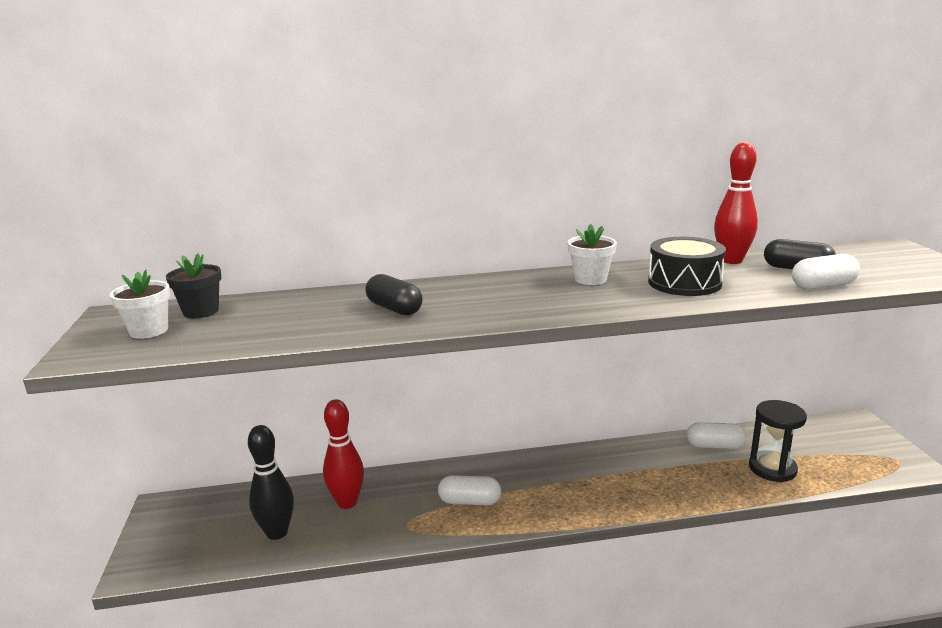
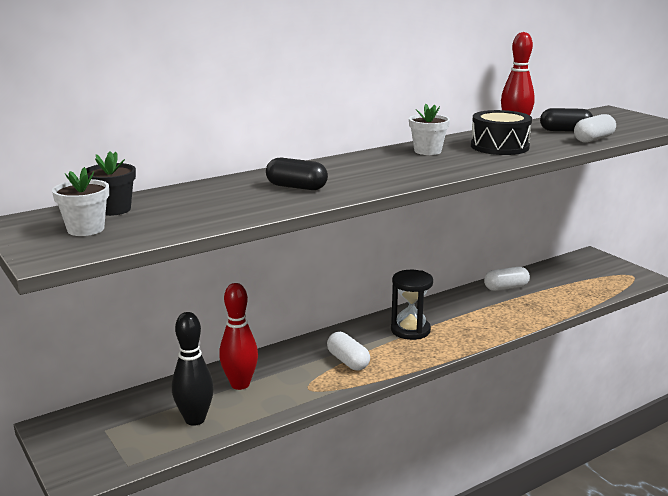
camera: 25 degrees left, 0 degrees up
white capsule [438,475,502,505] -> white capsule turned 75 degrees clockwise [327,332,370,370]
black hourglass [749,400,807,482] -> black hourglass moved to [391,270,433,340]

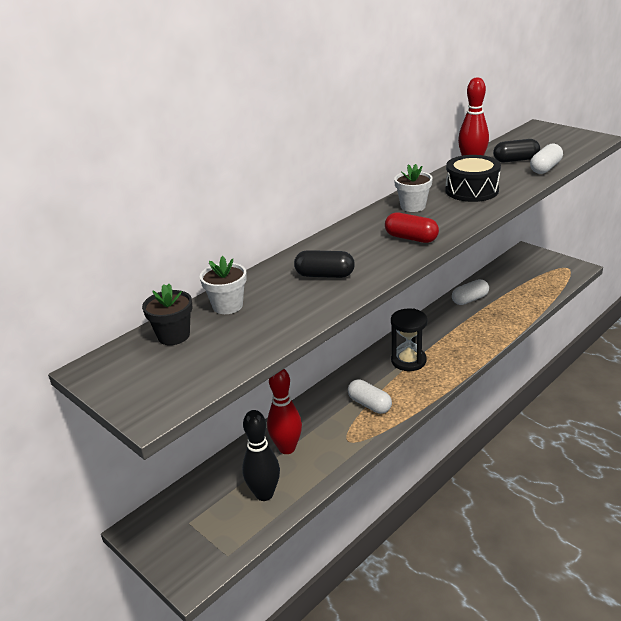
camera: 10 degrees left, 10 degrees up
white flower pot [52,167,109,236] -> white flower pot moved to [200,256,247,314]
none -> red capsule [385,212,439,243]

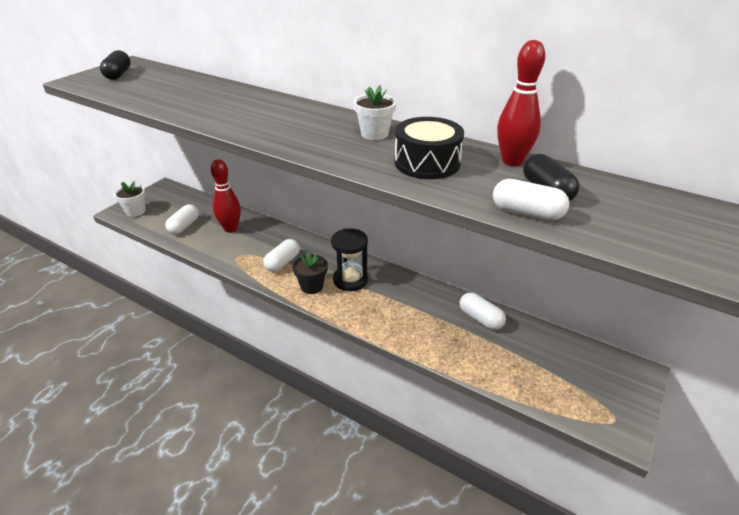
camera: 75 degrees right, 5 degrees up
black flower pot [142,284,193,345] -> black flower pot moved to [292,252,328,294]
white flower pot [200,256,247,314] -> white flower pot moved to [114,181,146,217]
black bowling pin [242,410,280,501] -> white capsule [165,204,199,234]
black capsule [294,250,355,278] -> black capsule moved to [100,50,131,80]
red capsule [385,212,439,243] -> none

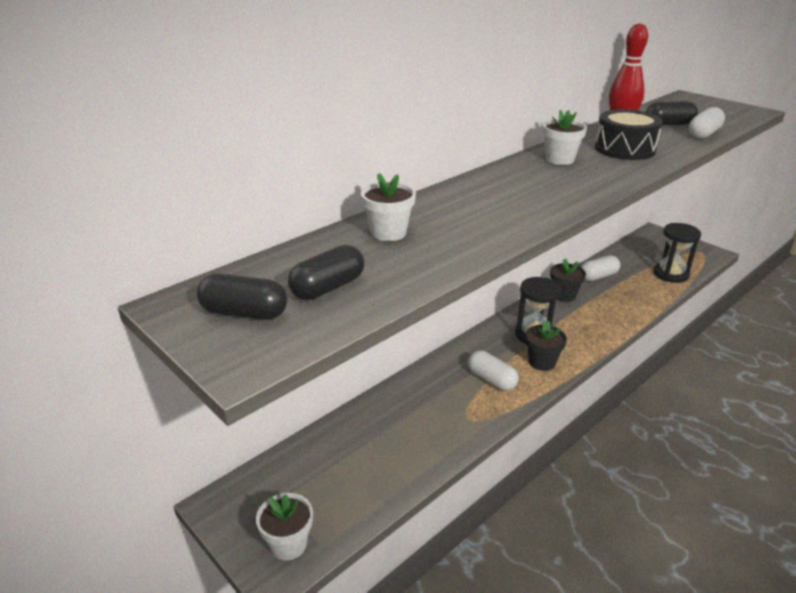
camera: 75 degrees left, 5 degrees down
white capsule [165,204,199,234] -> none
red bowling pin [211,159,241,233] -> none
none -> black capsule [288,245,364,300]
none -> white flower pot [361,173,416,241]
none -> black flower pot [550,258,586,302]
none -> black hourglass [654,223,701,283]

